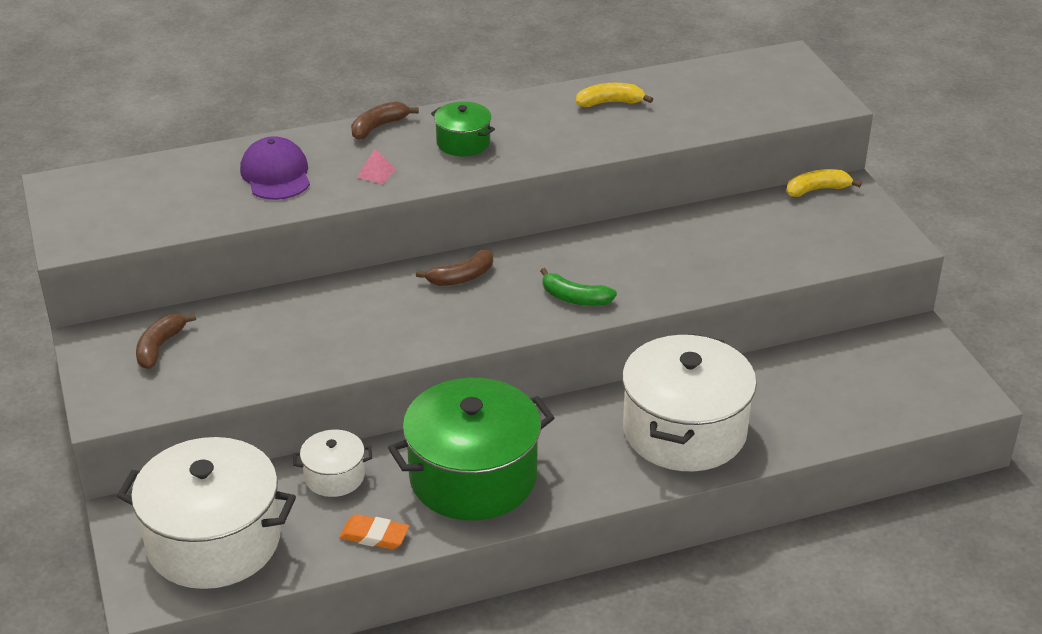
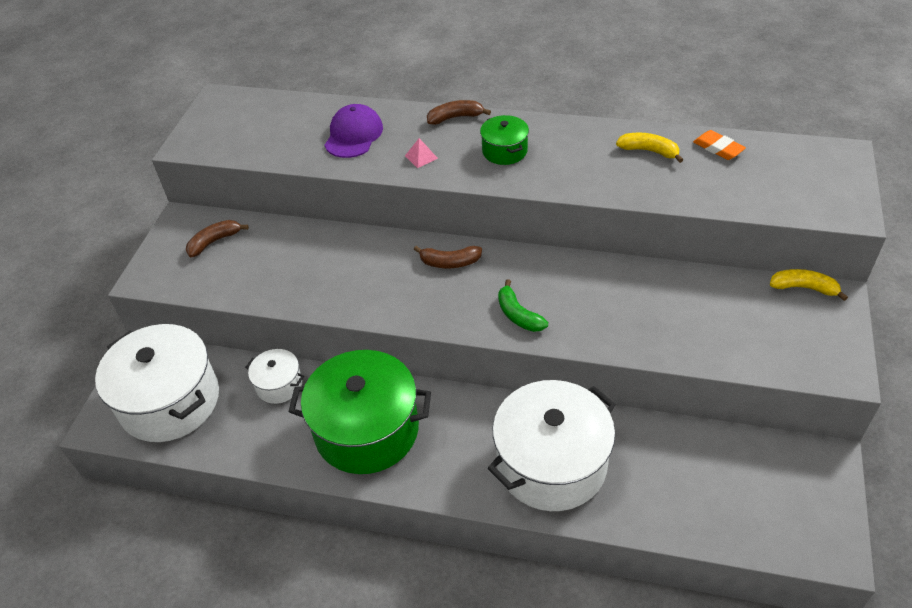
camera: 35 degrees right, 10 degrees up
orange eraser [339,514,409,549] -> orange eraser moved to [693,130,746,160]

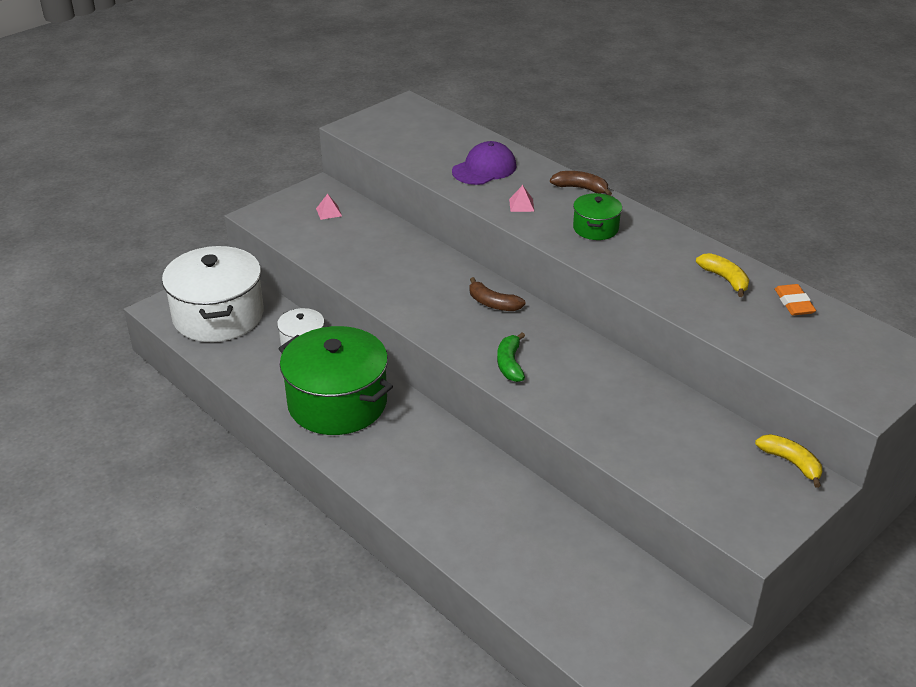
camera: 30 degrees right, 10 degrees down
brown banana [186,220,249,257] -> pink pyramid [316,194,342,220]
white pot [488,380,616,511] -> none

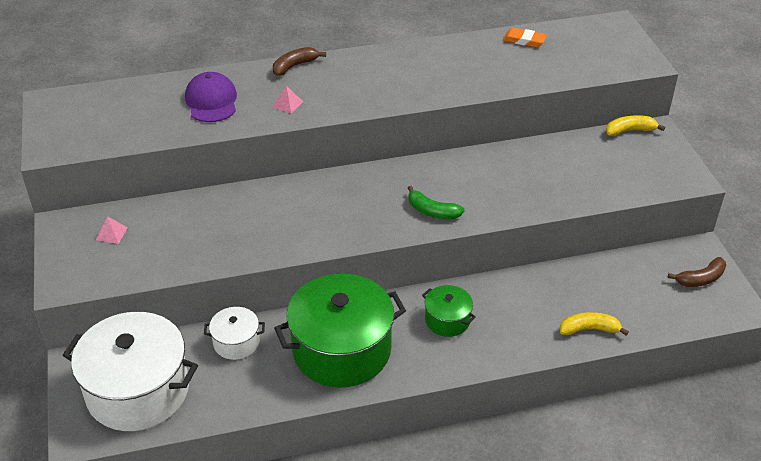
camera: 60 degrees left, 5 degrees up
brown banana [469,277,526,311] -> brown banana moved to [667,257,726,287]
green pot [573,193,622,240] -> green pot moved to [422,285,476,337]
yellow banana [696,253,749,297] -> yellow banana moved to [560,312,629,336]

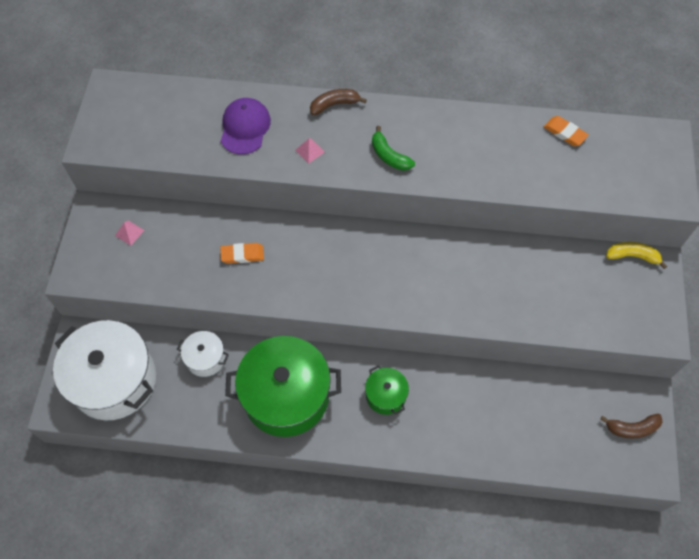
camera: 20 degrees right, 20 degrees up
green banana [408,186,465,219] -> green banana moved to [372,126,415,171]
yellow banana [560,312,629,336] -> none
none -> orange eraser [220,243,264,264]

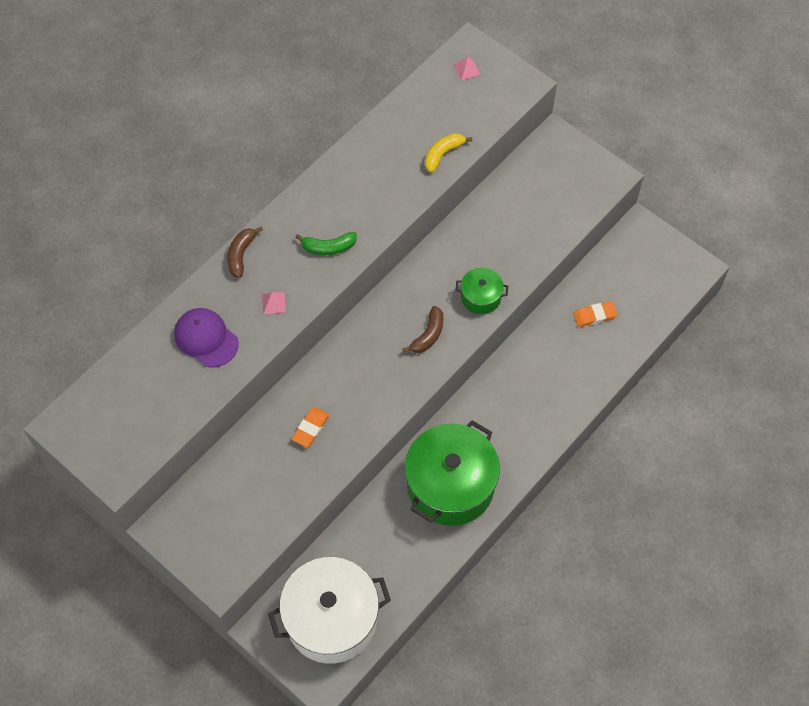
camera: 55 degrees left, 0 degrees up
pink pyramid [115,220,145,246] -> pink pyramid moved to [453,57,480,81]
white pot [177,331,229,377] -> none
green pot [365,365,409,415] -> green pot moved to [455,268,508,314]
orange eraser [544,116,589,146] -> orange eraser moved to [573,301,618,327]
brown banana [600,414,663,438] -> brown banana moved to [402,306,443,353]
yellow banana [606,242,667,269] -> yellow banana moved to [425,133,472,173]

